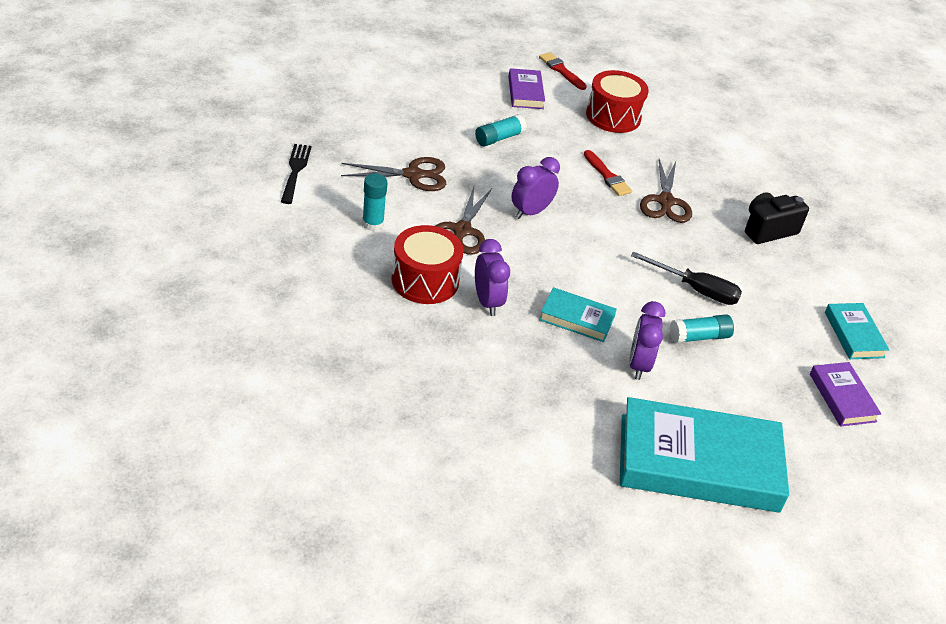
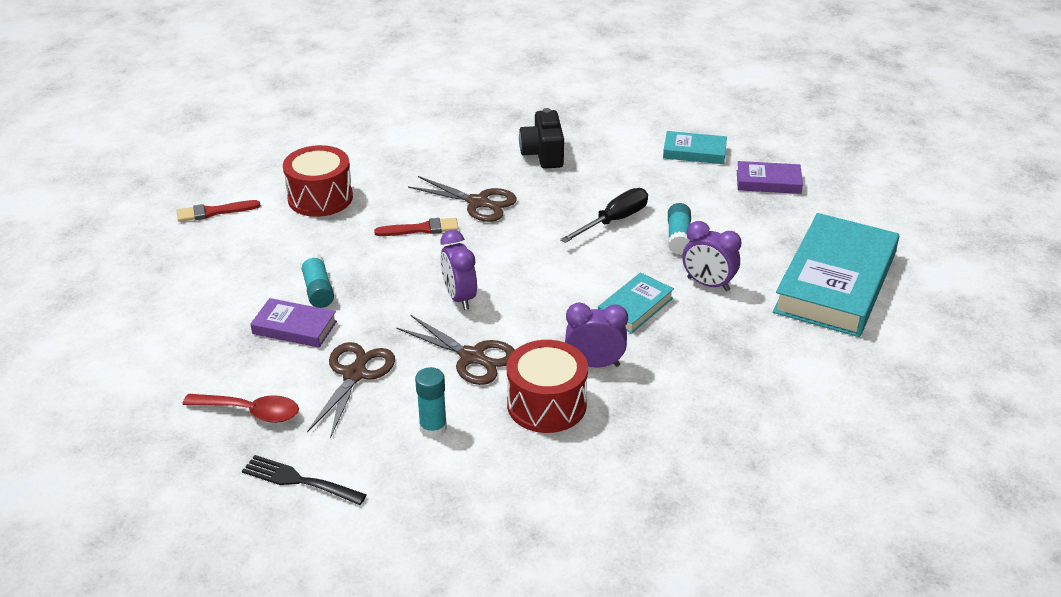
camera: 65 degrees left, 5 degrees down
purple book [508,68,545,109] -> purple book moved to [251,298,337,348]
none -> red spoon [182,394,299,423]

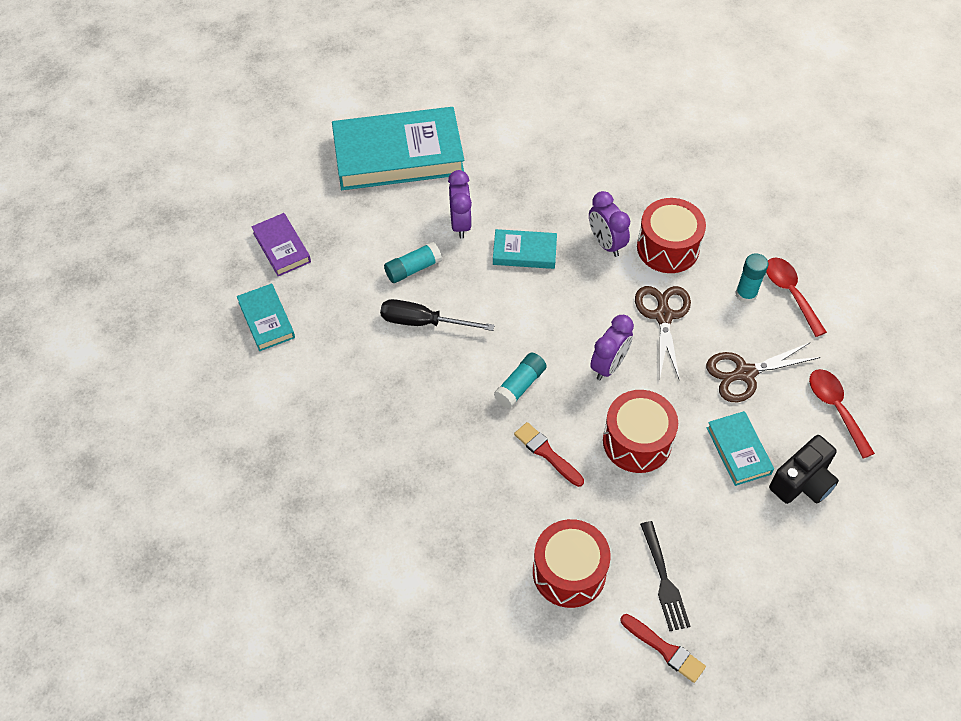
camera: 125 degrees left, 20 degrees up
black fork [242,455,367,505] -> black fork moved to [640,521,690,631]
purple book [251,298,337,348] -> turquoise book [707,411,774,486]
turquoise glue stick [300,253,334,308] -> turquoise glue stick moved to [494,353,547,408]
brown scissors [408,176,517,222] -> none
black camera [519,108,564,169] -> black camera moved to [769,435,839,504]
none -> red drum [603,390,678,473]
none -> red spoon [766,258,827,337]

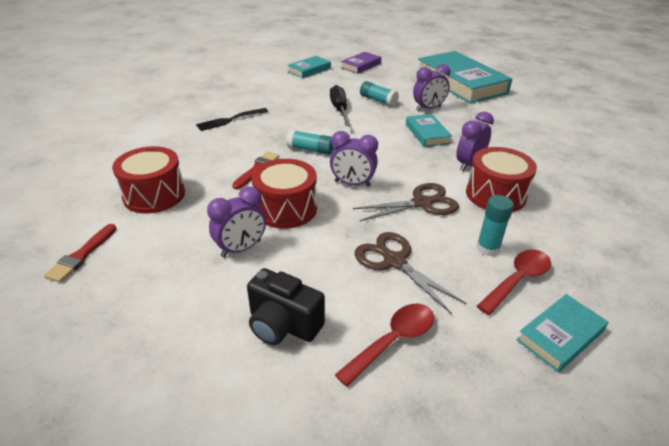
camera: 70 degrees right, 20 degrees down
black fork [640,521,690,631] -> black fork moved to [196,108,268,131]
turquoise book [707,411,774,486] -> turquoise book moved to [516,294,608,372]
none -> purple clock [207,187,266,257]

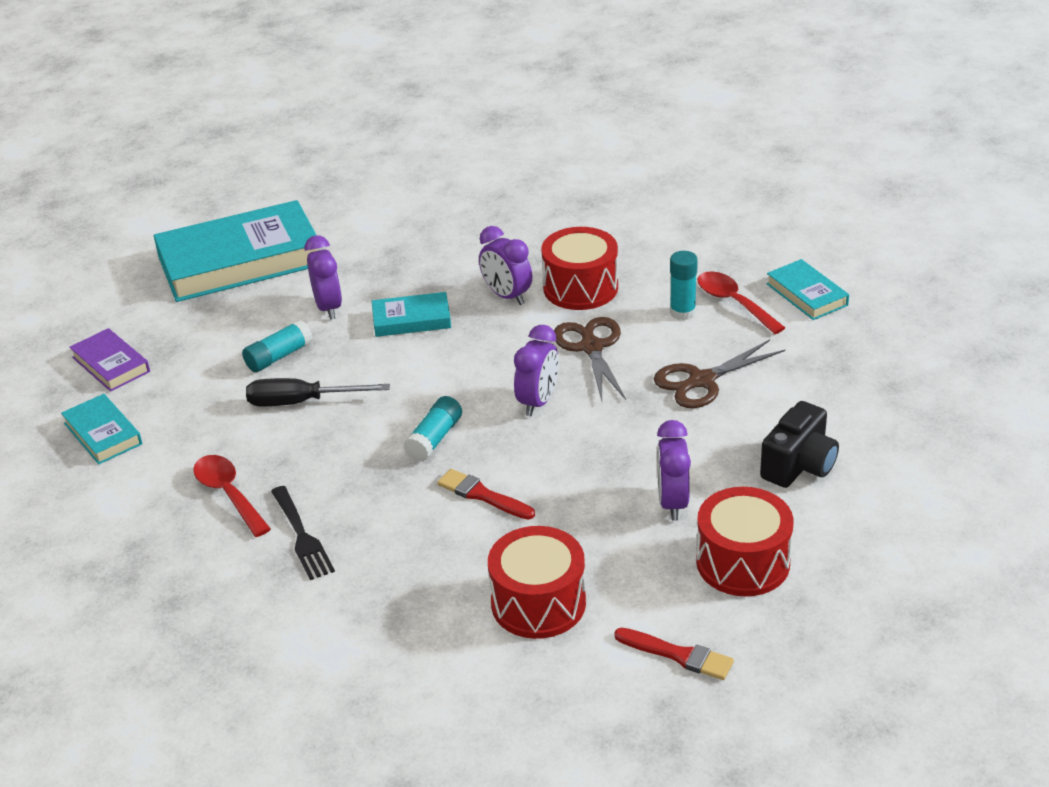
camera: 80 degrees left, 0 degrees up
purple clock [207,187,266,257] -> purple clock turned 150 degrees counterclockwise [657,420,691,521]
red drum [252,159,317,229] -> red drum moved to [696,487,794,596]
red spoon [335,304,434,387] -> red spoon moved to [193,455,271,537]

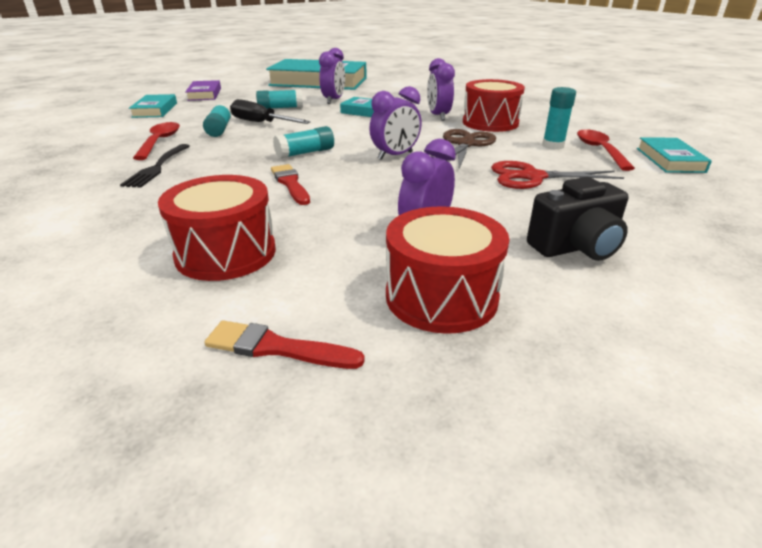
camera: 30 degrees right, 5 degrees down
red brush [614,628,734,680] -> red brush turned 135 degrees clockwise [204,320,365,369]
brown scissors [654,339,785,408] -> red scissors [491,161,624,189]
none -> turquoise glue stick [203,103,232,137]

